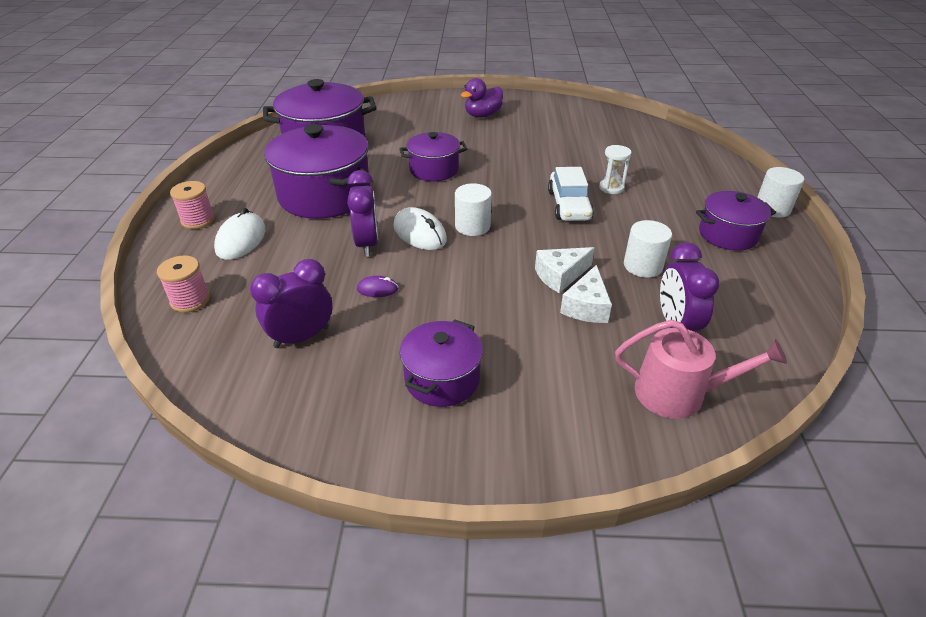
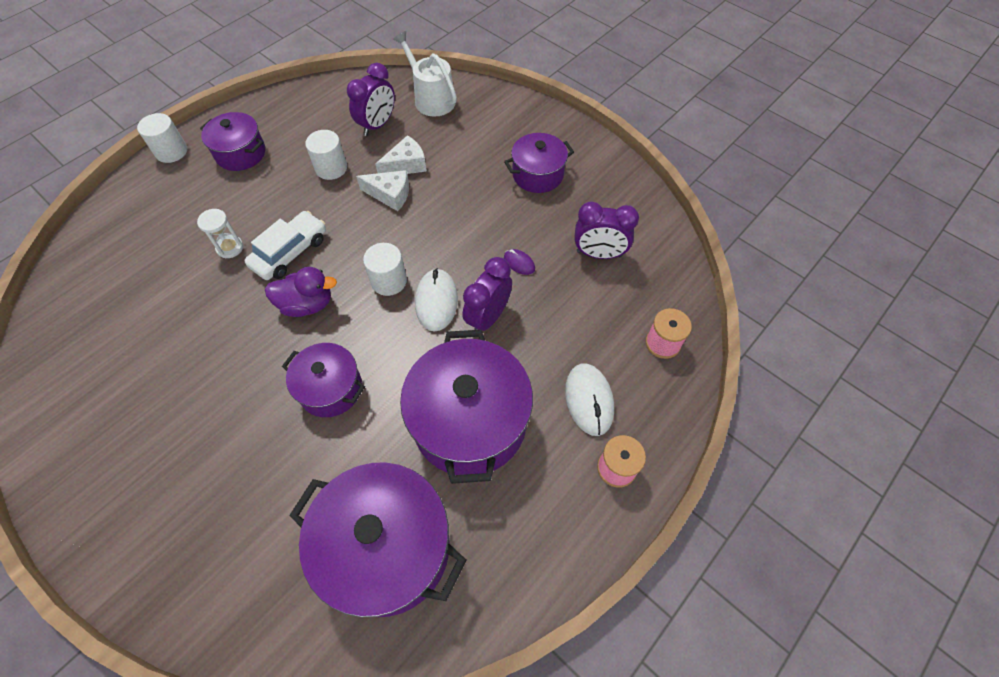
camera: 140 degrees left, 20 degrees up
white mouse [214,208,266,260] -> white mouse turned 60 degrees counterclockwise [565,363,614,436]
purple duck [461,78,503,118] -> purple duck moved to [265,267,337,317]
pink watering can [615,320,787,419] -> white watering can [393,31,457,117]

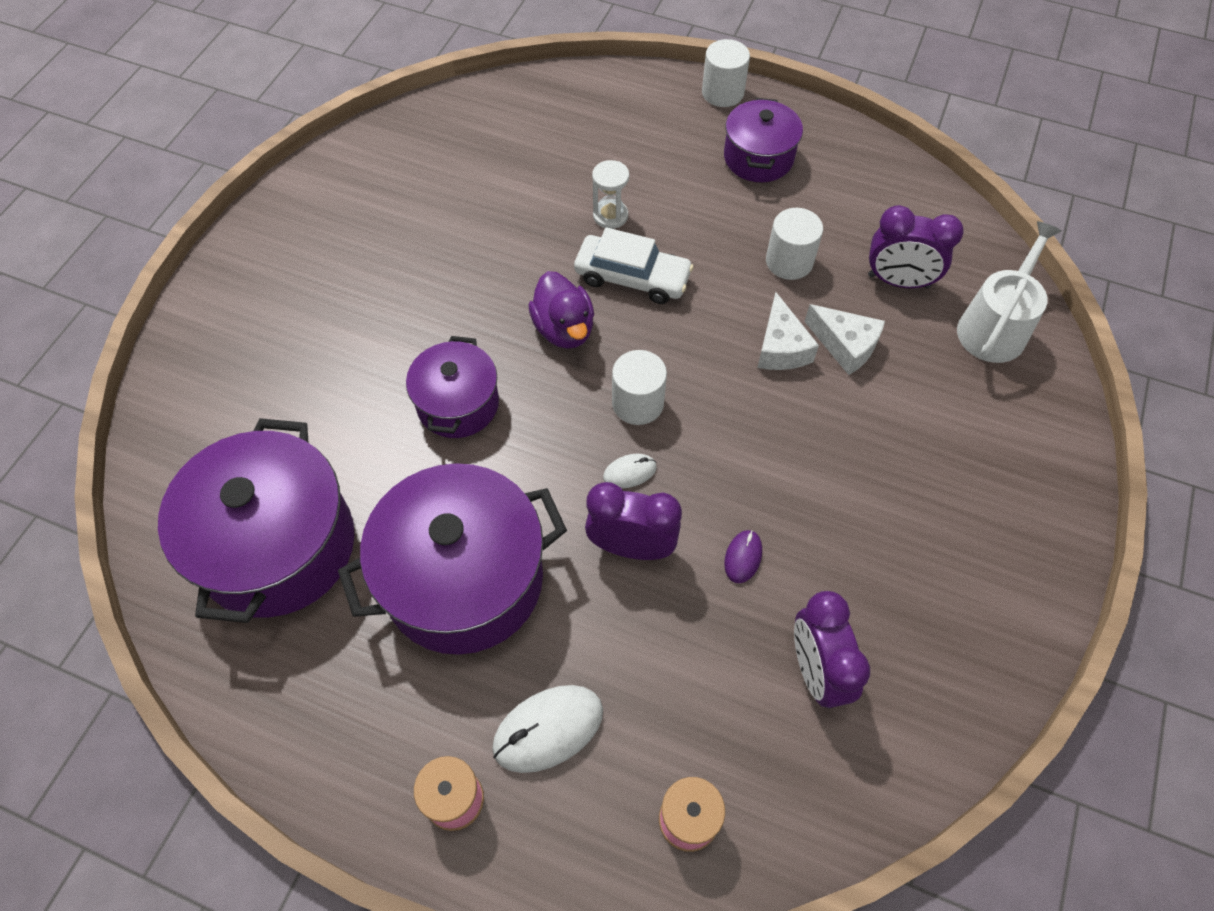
camera: 70 degrees right, 0 degrees up
white mouse [415,268,458,332] -> white mouse [603,454,657,488], size x0.54
purple pot [504,133,574,193] -> none

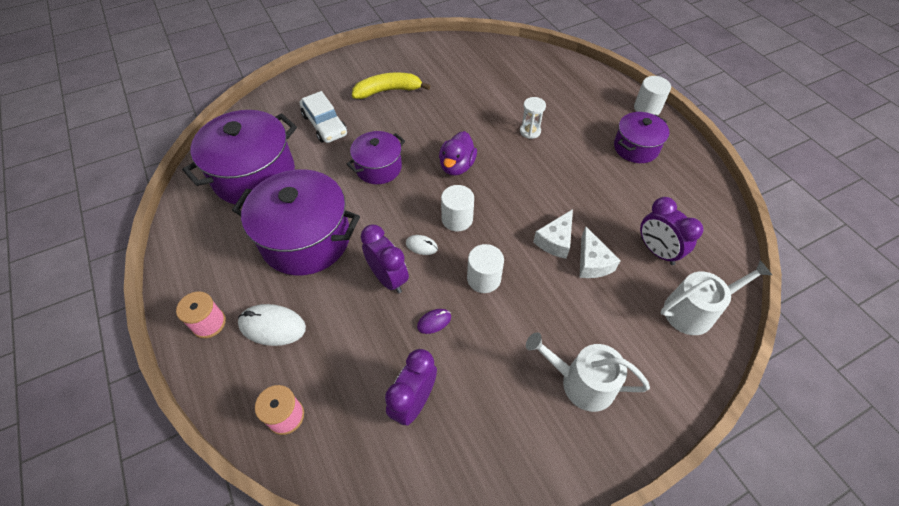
camera: 40 degrees right, 5 degrees down
white car [574,227,694,304] -> white car moved to [300,91,347,143]
white cylinder [766,208,823,280] -> white cylinder moved to [467,244,504,293]
none -> yellow banana [352,72,430,99]
none -> white watering can [526,332,650,412]

